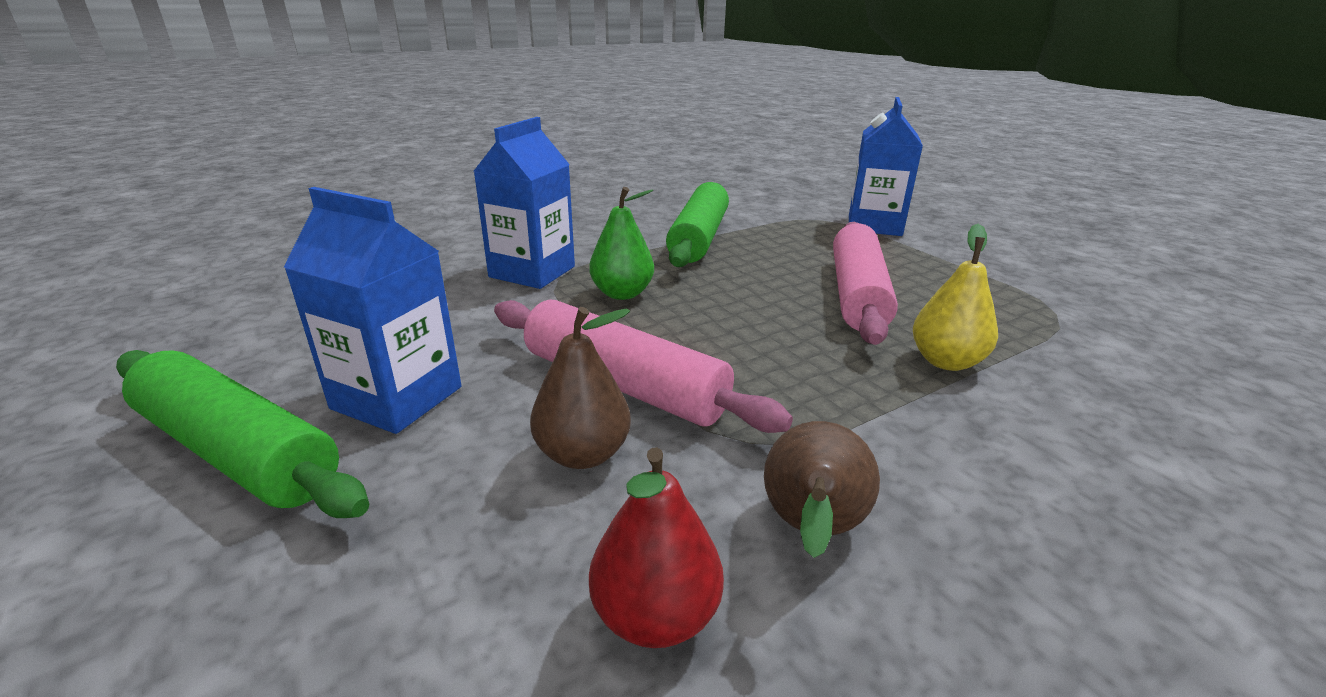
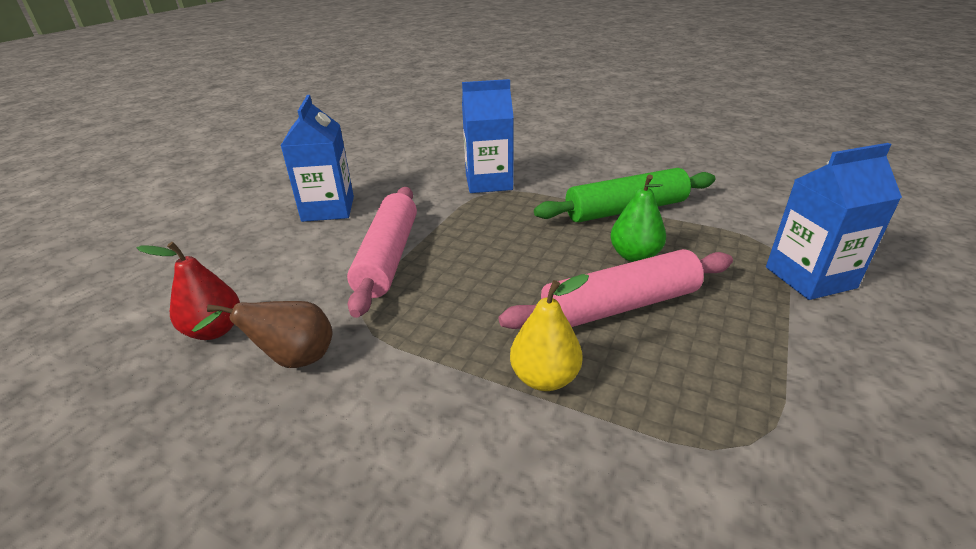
camera: 60 degrees right, 5 degrees up
green rolling pin [116,350,369,518] -> none
brown pear [530,307,631,469] -> none
green pear [589,187,654,300] -> green pear moved to [610,174,666,262]

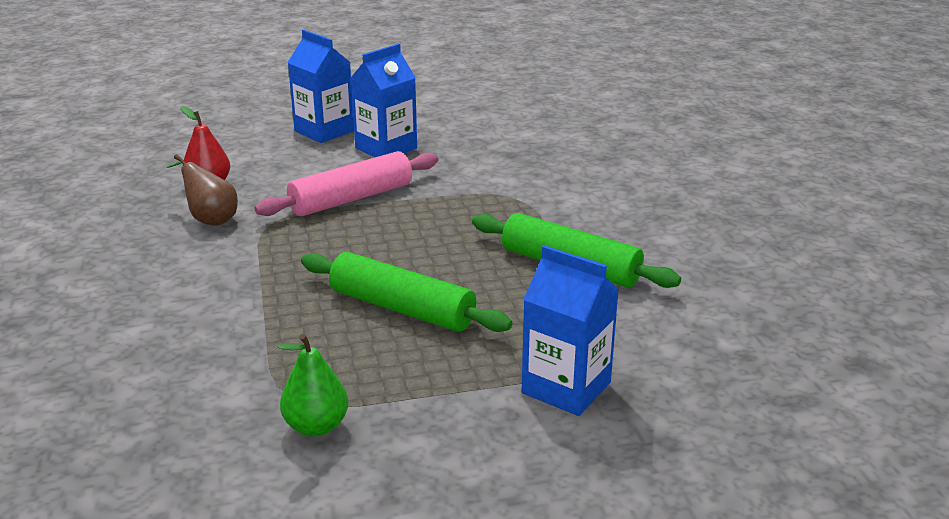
camera: 50 degrees right, 5 degrees down
blue carton [462,79,514,193] -> blue carton moved to [288,30,354,143]
pink rolling pin [499,249,733,329] -> green rolling pin [301,252,512,332]
yellow pear [510,274,589,391] -> none
green pear [610,174,666,262] -> green pear moved to [278,334,348,437]

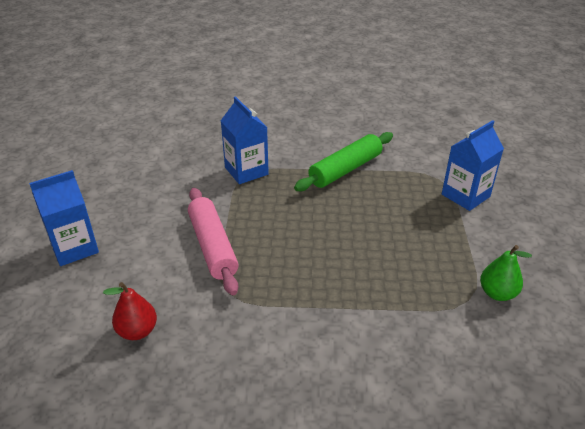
camera: 75 degrees left, 10 degrees up
brown pear [166,154,238,226] -> none
green rolling pin [301,252,512,332] -> none
blue carton [351,44,417,157] -> blue carton moved to [221,96,269,184]

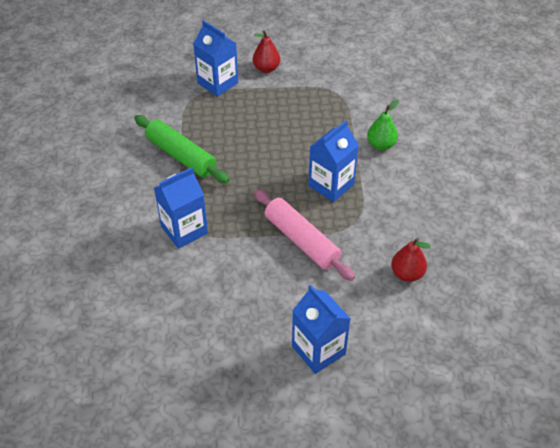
camera: 95 degrees left, 10 degrees up
pink rolling pin [188,188,239,295] -> pink rolling pin turned 75 degrees clockwise [254,189,355,281]
green pear [480,245,532,301] -> green pear moved to [367,99,399,150]
none -> red pear [253,30,280,73]
none -> blue carton [308,120,358,202]

